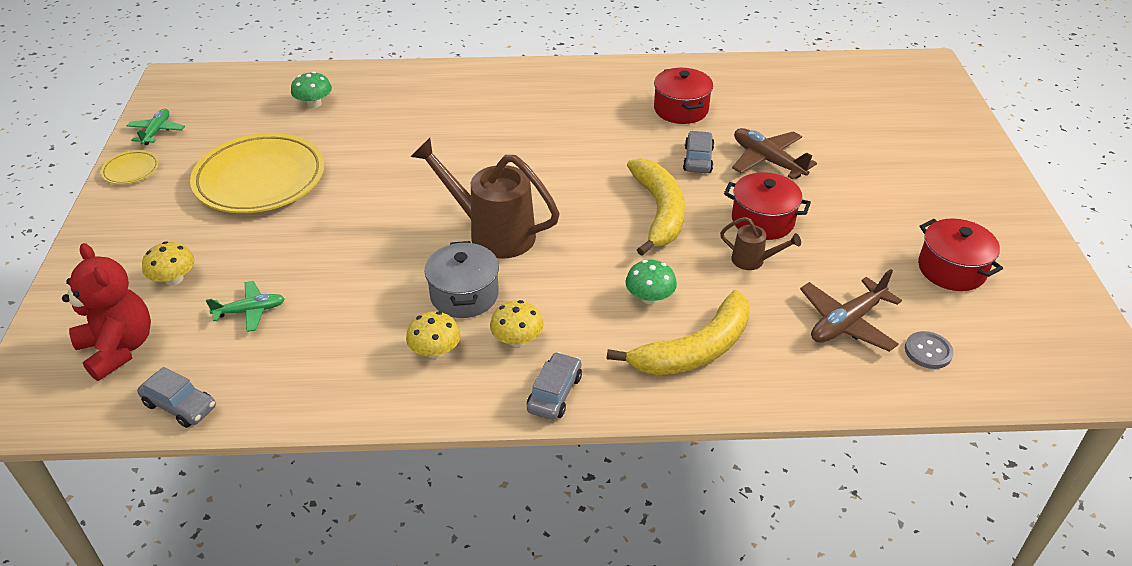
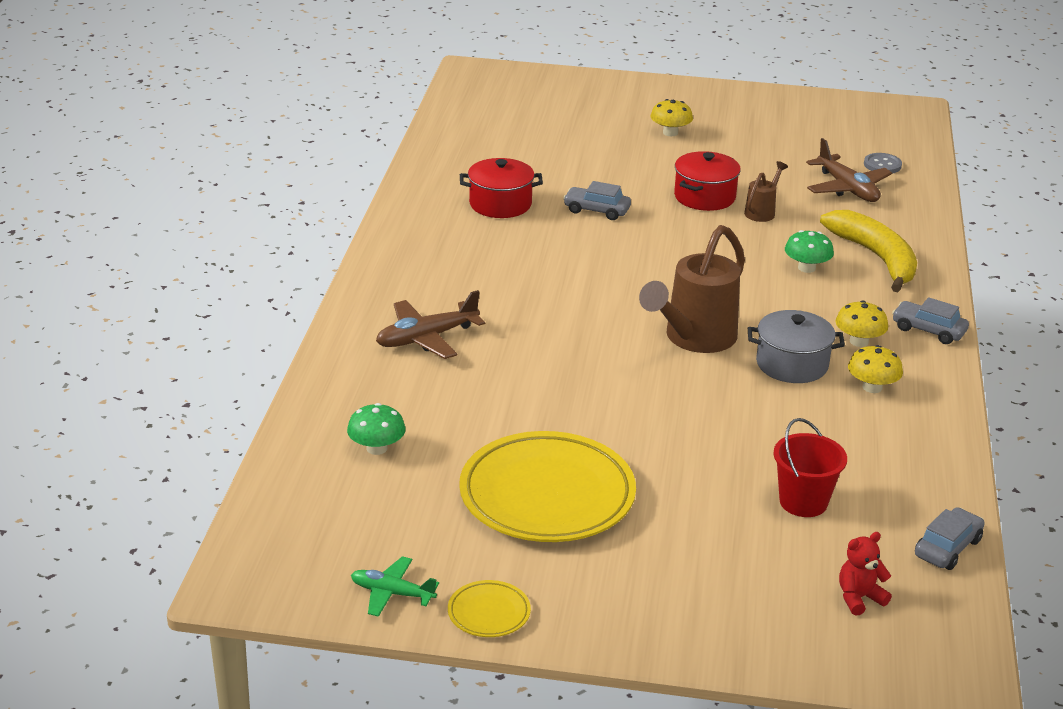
camera: 80 degrees left, 10 degrees down
red teddy bear [62,243,151,381] -> red teddy bear [839,532,892,616], size x0.53
yellow mushroom [142,241,195,285] -> yellow mushroom moved to [651,99,693,136]
green plane [206,281,285,332] -> red bucket [773,418,847,517]
yellow banana [627,158,685,256] -> none
brown plane [732,128,817,180] -> brown plane moved to [376,290,485,359]
red pot [918,219,1003,291] -> none

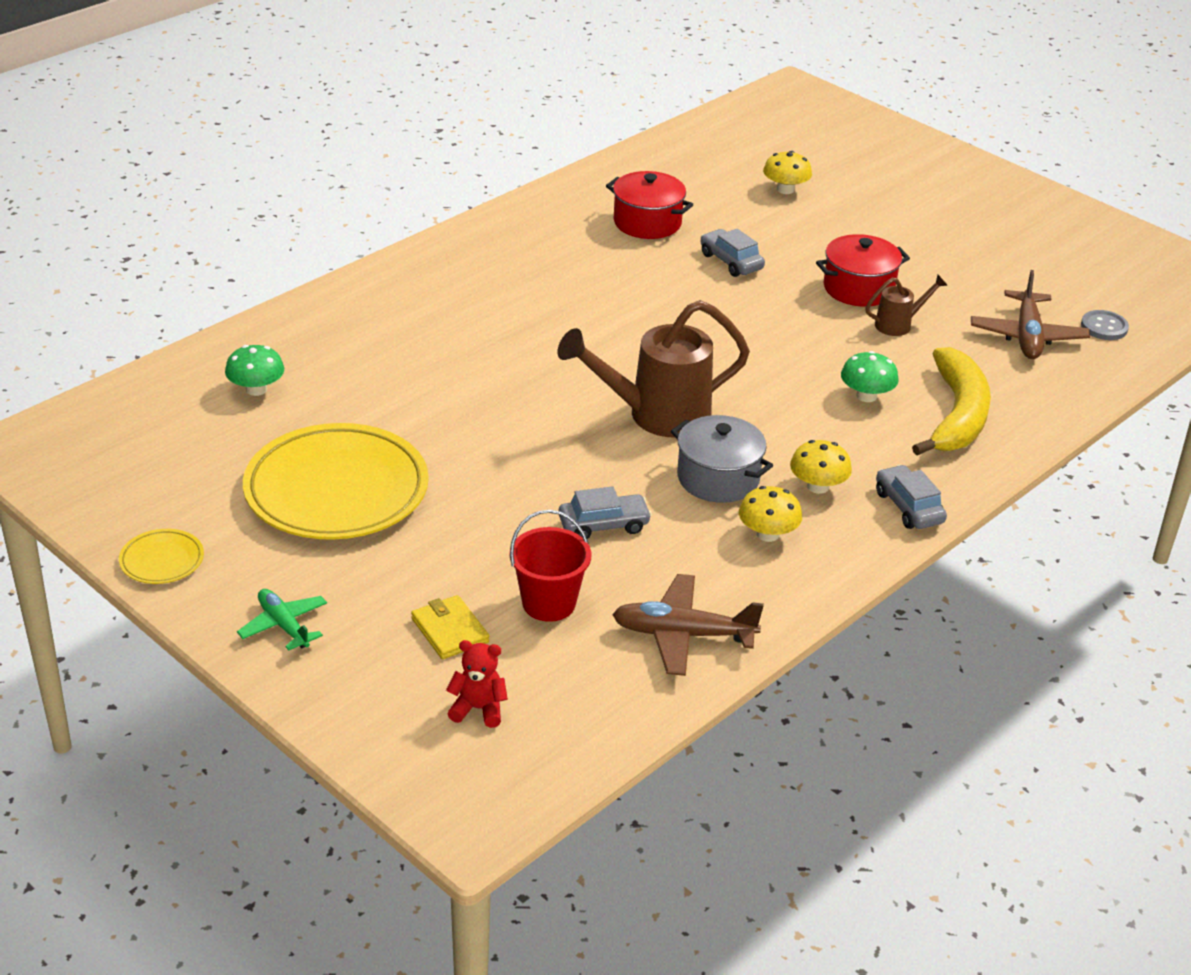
camera: 35 degrees right, 5 degrees up
green plane [351,556,439,617] -> green plane moved to [237,589,327,651]
brown plane [376,290,485,359] -> brown plane moved to [612,574,764,676]
yellow mushroom [651,99,693,136] -> yellow mushroom moved to [763,151,812,194]
grey car [915,507,985,570] -> grey car moved to [559,486,652,539]
none -> yellow wallet [411,595,489,659]

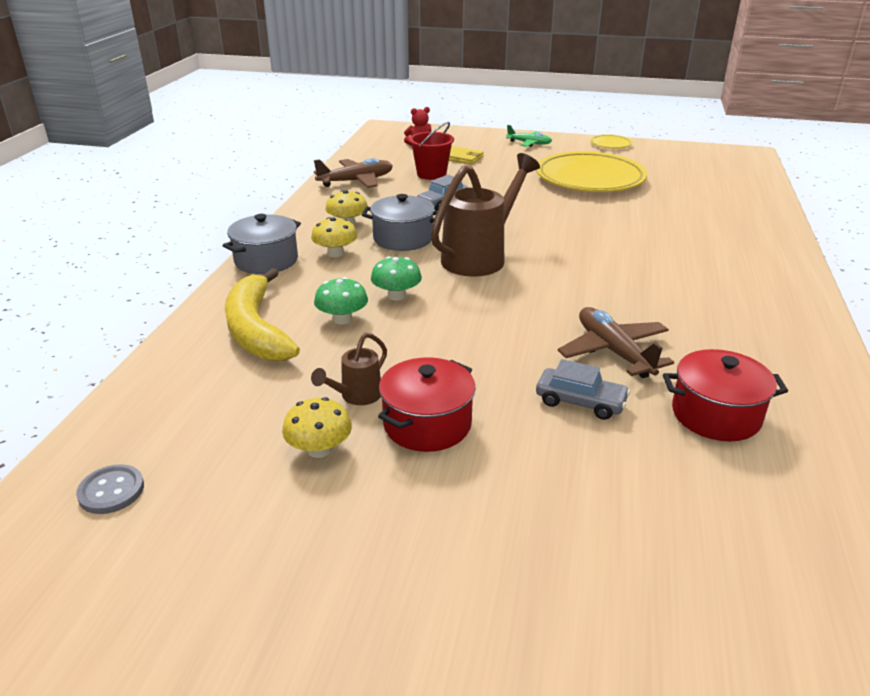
camera: 150 degrees right, 5 degrees down
green mushroom [225,345,284,396] -> green mushroom moved to [371,256,422,301]
yellow mushroom [763,151,812,194] -> yellow mushroom moved to [282,397,352,458]
grey car [876,465,947,529] -> grey pot [223,214,301,274]
brown plane [971,270,1090,359] -> brown plane moved to [558,307,674,378]

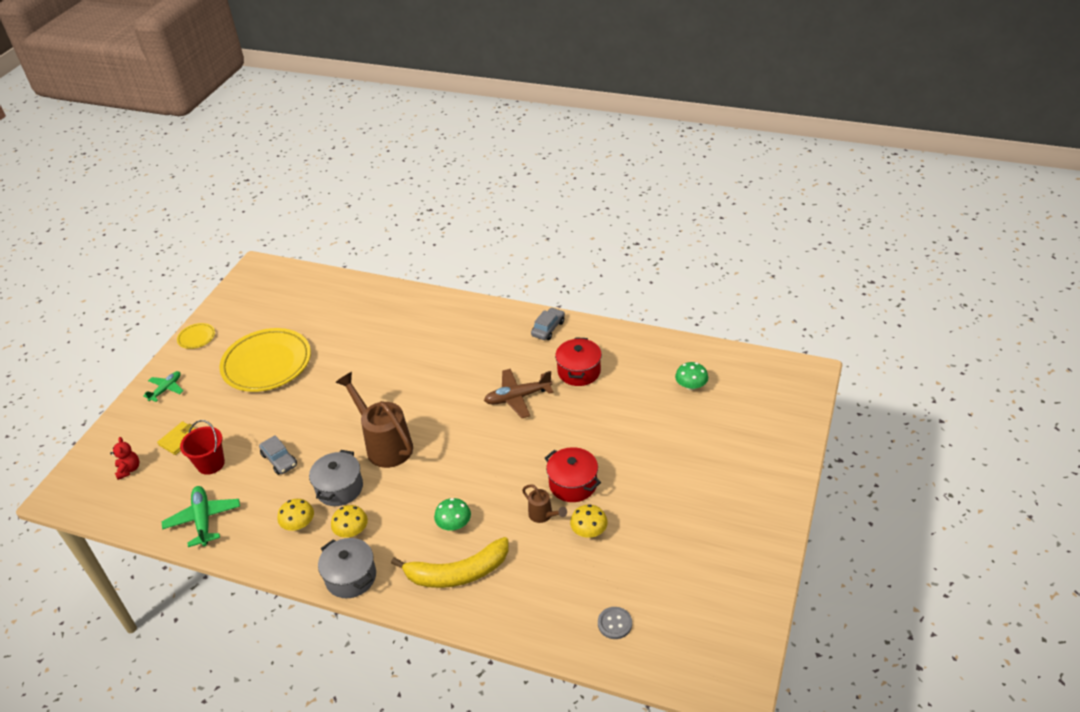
camera: 80 degrees left, 10 degrees up
brown plane [314,158,393,188] -> green plane [162,486,240,547]
green mushroom [371,256,422,301] -> green mushroom moved to [675,362,708,391]
grey car [536,359,630,420] -> grey car moved to [531,307,565,340]

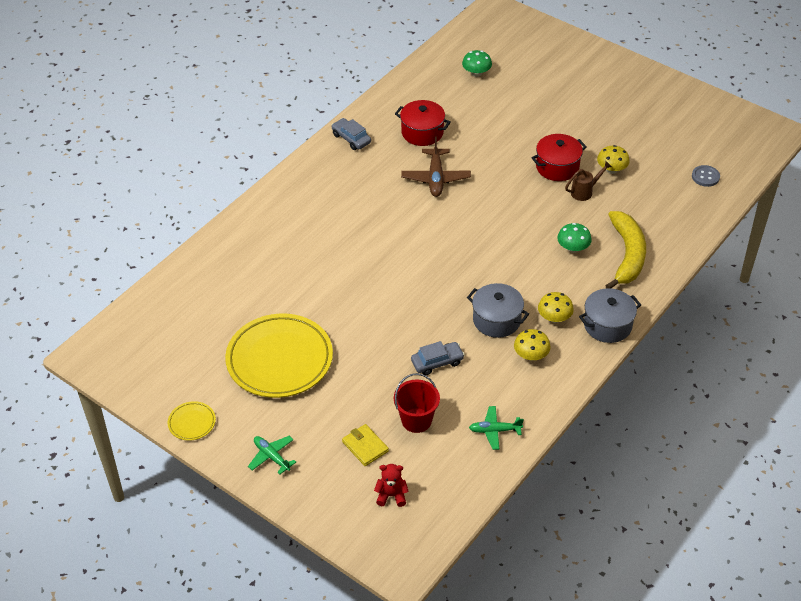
camera: 75 degrees left, 5 degrees up
green plane [162,486,240,547] -> green plane [469,406,524,450], size x0.65
brown watering can [335,372,413,468] -> none

